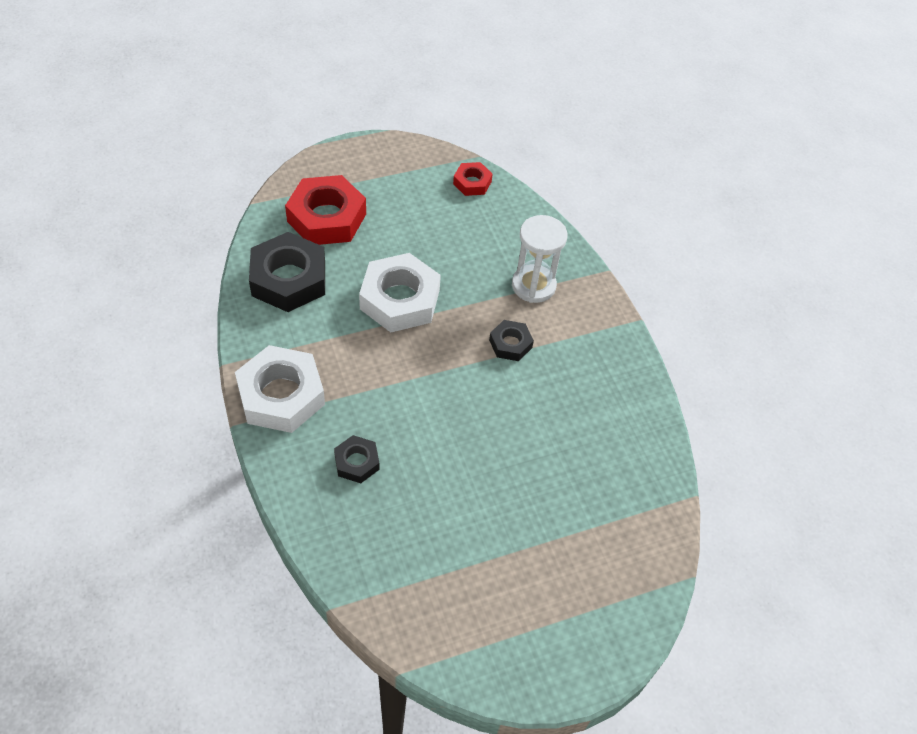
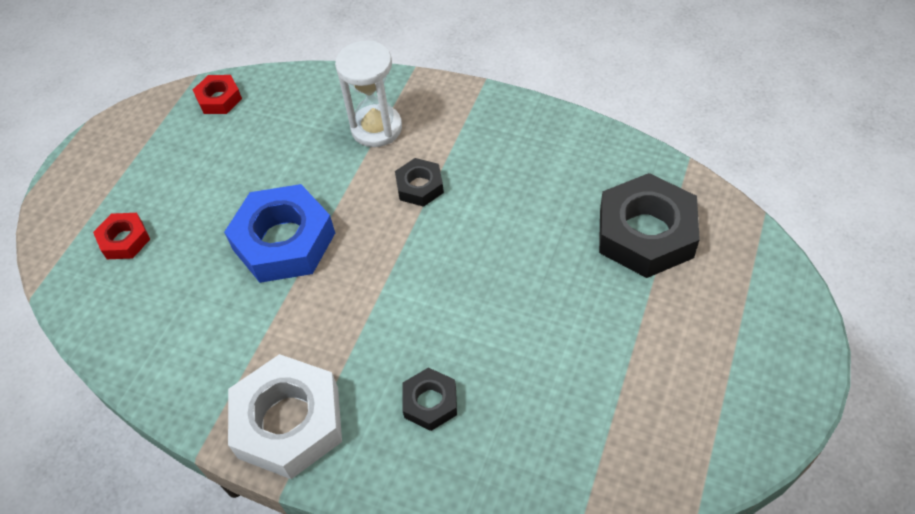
camera: 40 degrees left, 0 degrees up
black nut [249,232,325,312] -> black nut moved to [599,173,700,278]
red nut [285,175,366,245] -> red nut [93,213,150,259], size x0.51
white nut [359,253,441,332] -> blue nut [224,184,335,283]

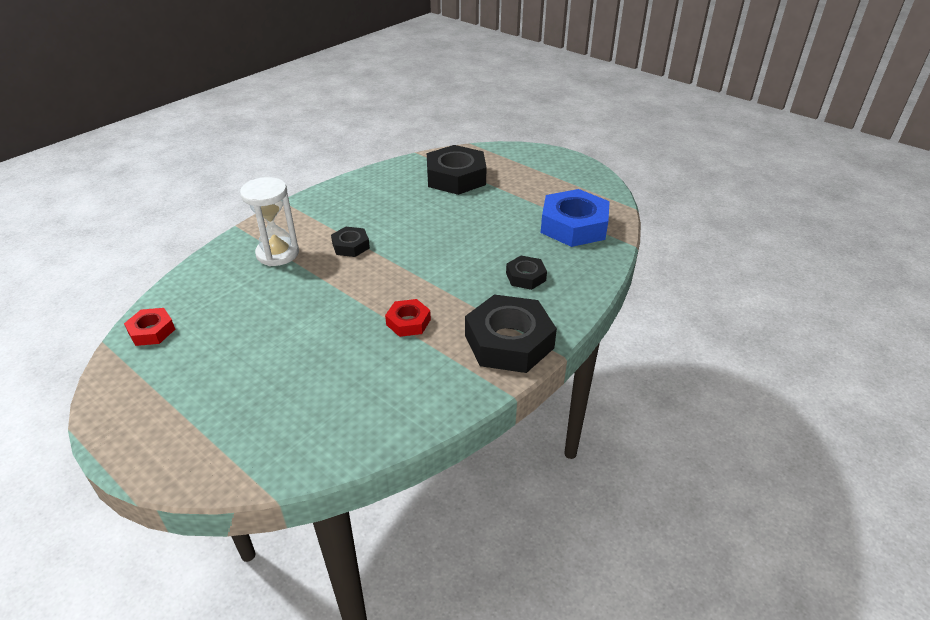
camera: 75 degrees left, 15 degrees down
red nut [93,213,150,259] -> red nut moved to [385,299,431,337]
blue nut [224,184,335,283] -> blue nut moved to [541,189,610,247]
white nut [228,354,342,479] -> black nut [465,294,557,373]

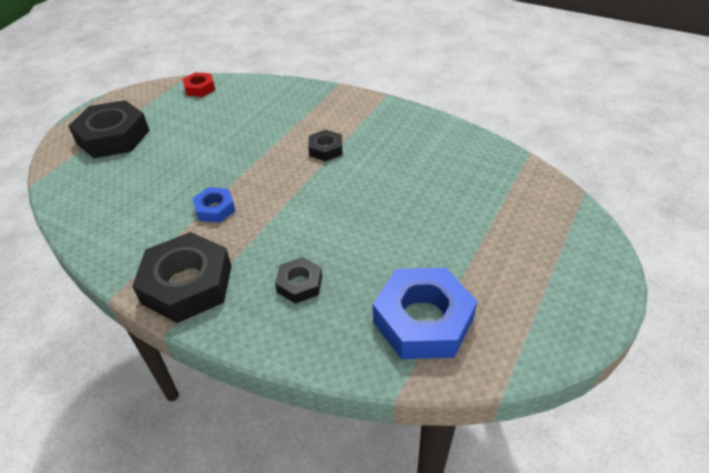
camera: 80 degrees right, 5 degrees up
white hourglass [240,177,299,266] -> none
red nut [385,299,431,337] -> blue nut [192,187,236,223]
black nut [427,145,487,195] -> black nut moved to [68,100,150,158]

